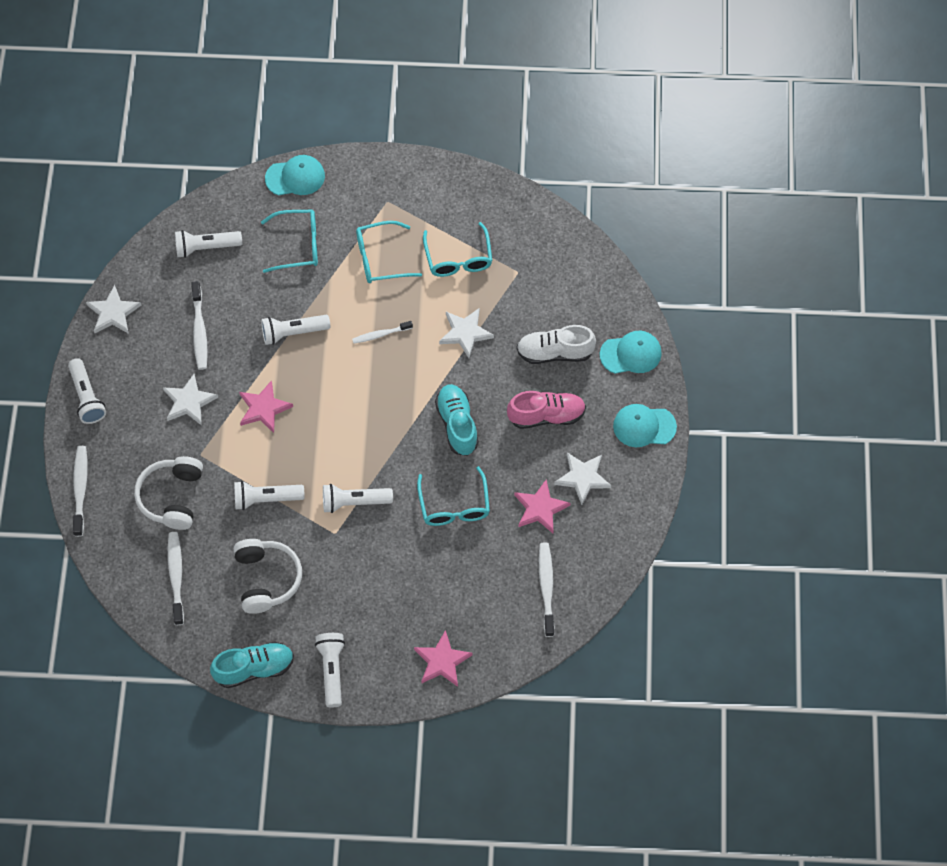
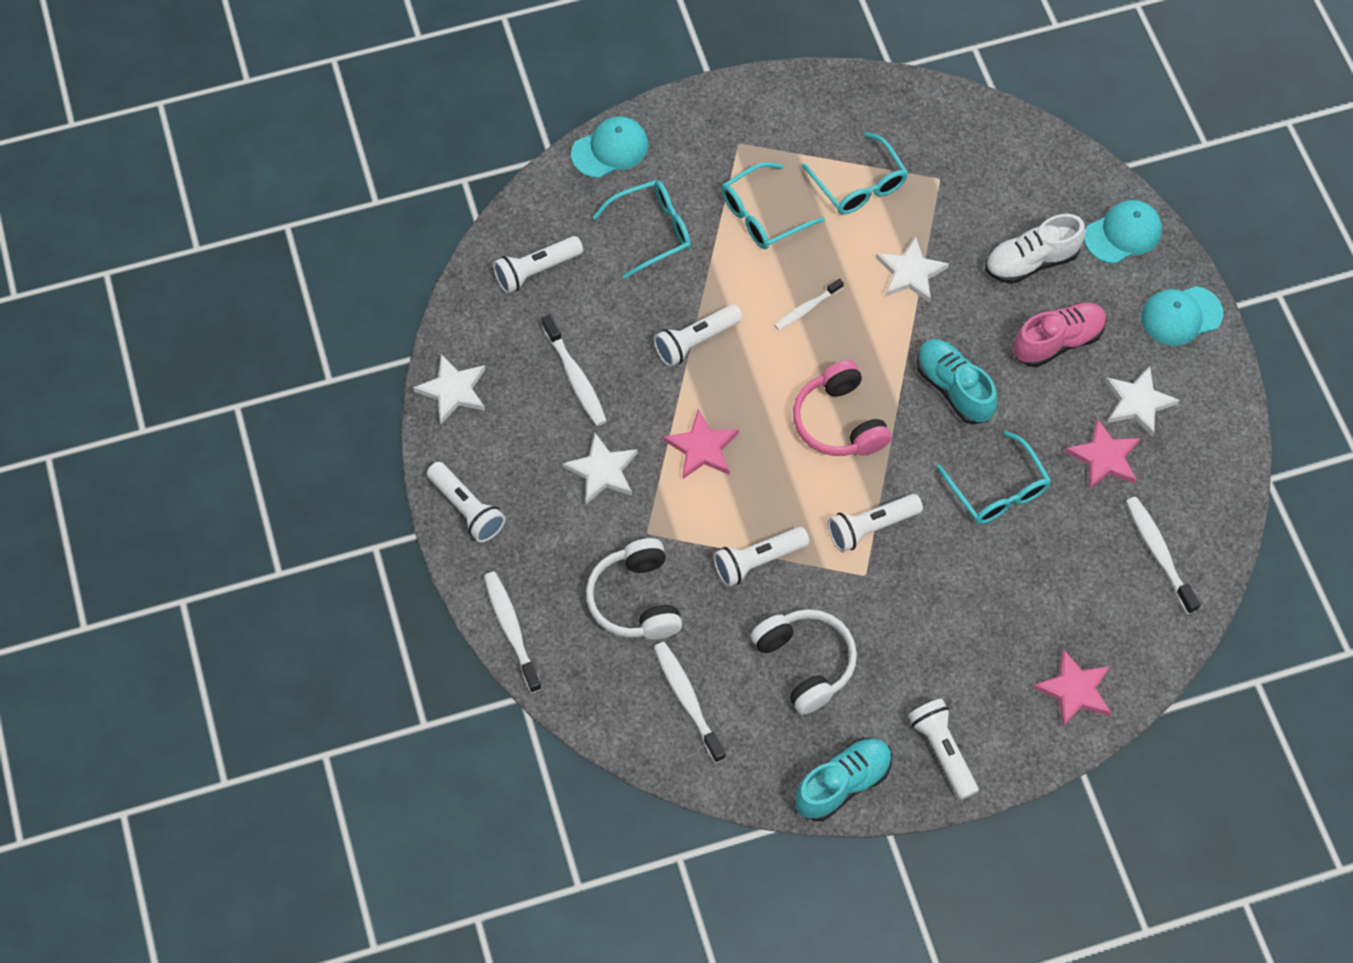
camera: 20 degrees left, 0 degrees up
none -> pink headphones [793,360,891,456]

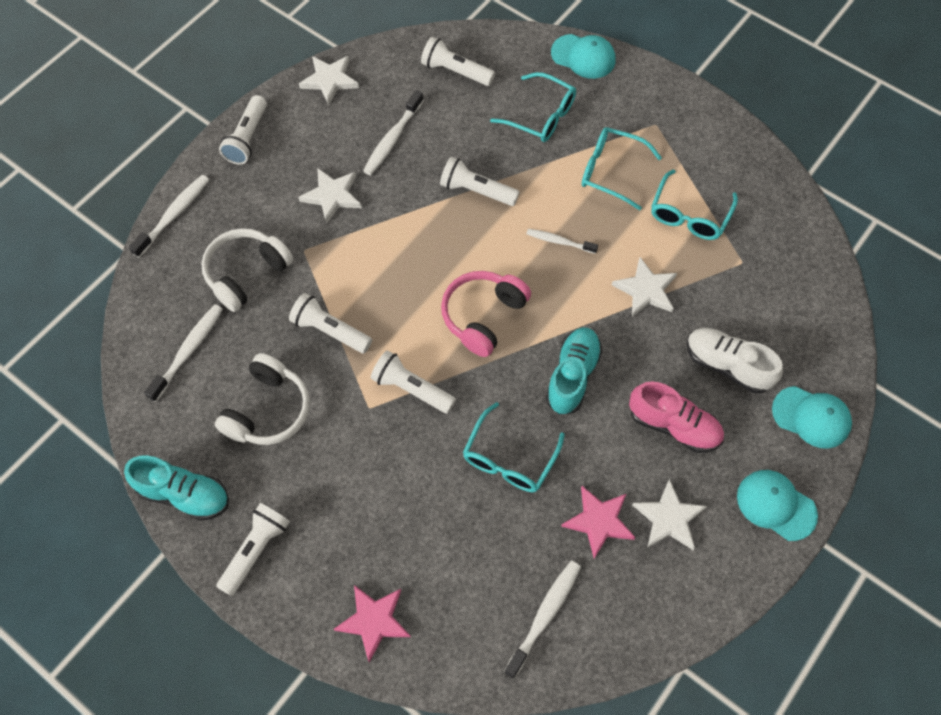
camera: 55 degrees right, 0 degrees up
pink star [663,409,739,479] -> none

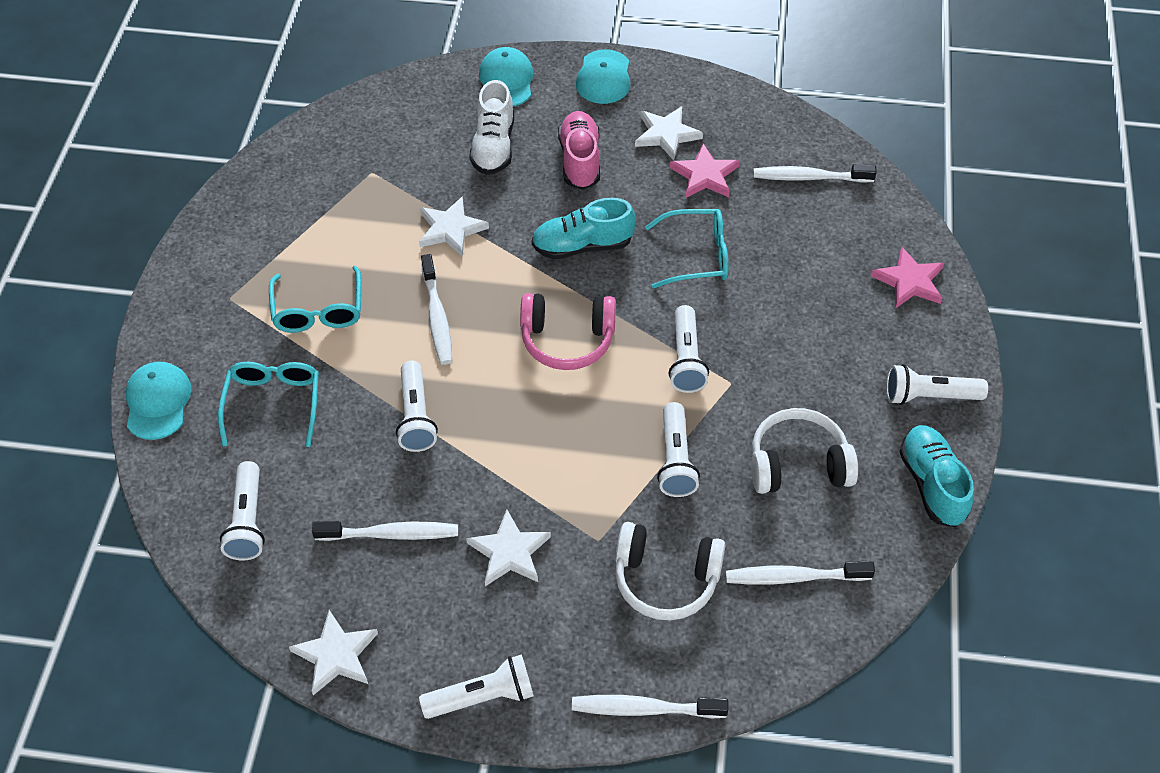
camera: 120 degrees left, 10 degrees down
white toothbrush [526,229,598,254] -> white toothbrush [421,254,452,365], size x1.52
turquoise glasses [651,169,738,240] -> none

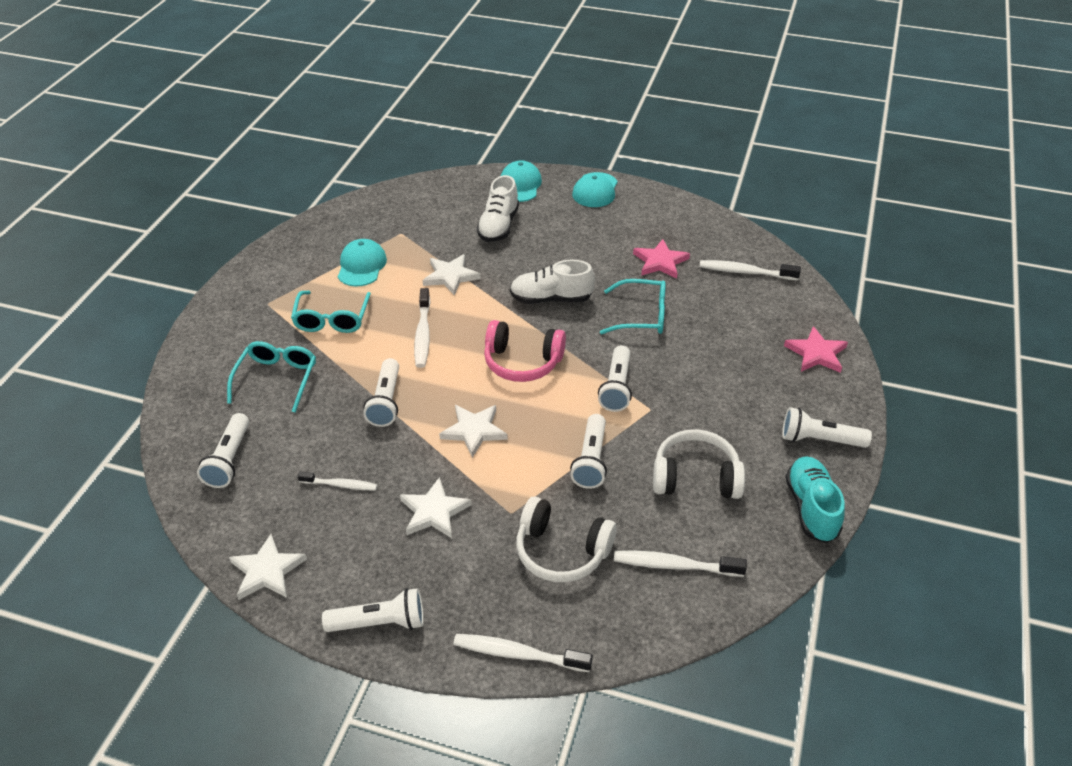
camera: 10 degrees right, 10 degrees down
turquoise cap [126,362,192,440] -> turquoise cap moved to [338,239,387,286]
white toothbrush [312,521,458,541] -> white toothbrush [298,472,377,491], size x0.66
turquoise shoe [532,198,636,260] -> white shoe [510,260,595,304]
pink shoe [558,111,600,190] -> none
white star [635,106,703,161] -> white star moved to [439,405,508,458]

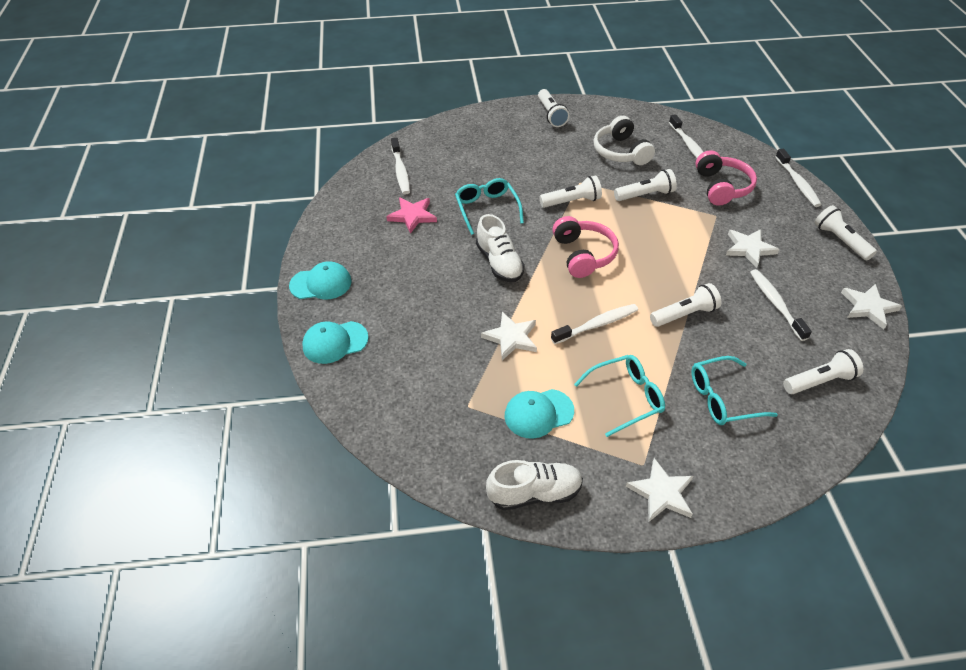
camera: 115 degrees left, 5 degrees up
white toothbrush [298,472,377,491] -> white toothbrush [750,269,812,341], size x1.52
white star [439,405,508,458] -> white star moved to [626,458,694,522]
white shoe [477,175,519,242] -> white shoe moved to [486,460,583,510]
white headphones [516,496,617,582] -> pink headphones [695,150,757,206]
pink star [784,326,848,373] -> none
turquoise shoe [786,456,845,543] -> none

